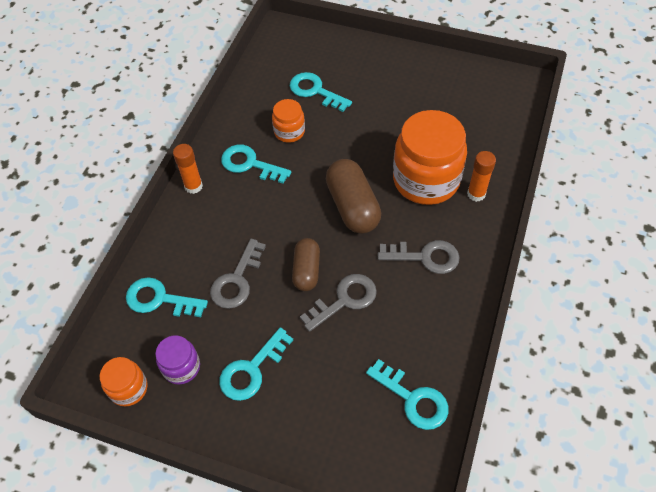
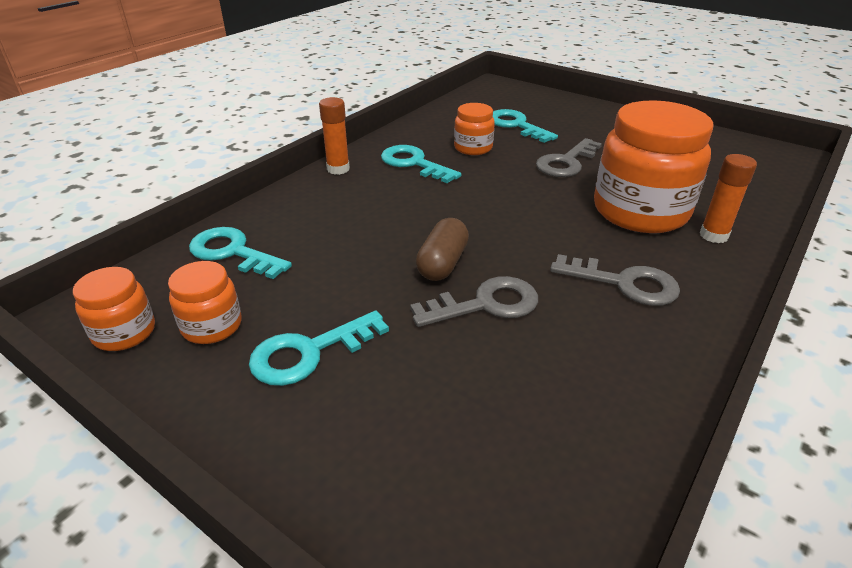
camera: 15 degrees right, 20 degrees down
purple jar [155,335,200,384] -> orange jar [168,261,242,344]
grey key [210,239,266,309] -> grey key moved to [536,138,602,177]
brown capsule [326,159,381,234] -> none
turquoise key [366,359,448,430] -> none

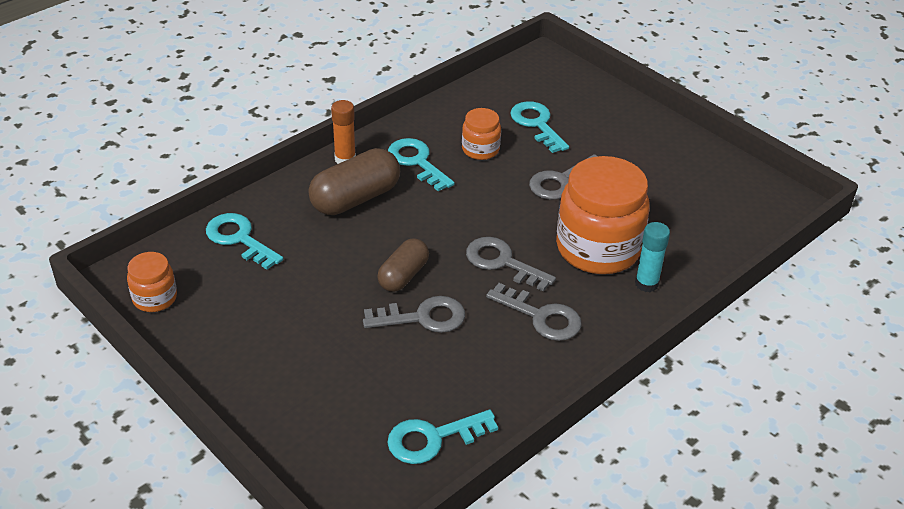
camera: 10 degrees right, 5 degrees up
orange jar [168,261,242,344] -> none
turquoise key [249,310,389,386] -> turquoise key moved to [387,410,498,464]
orange glue stick [700,154,757,243] -> turquoise glue stick [635,222,670,292]
none -> brown capsule [308,148,400,215]
none -> grey key [466,237,556,292]

